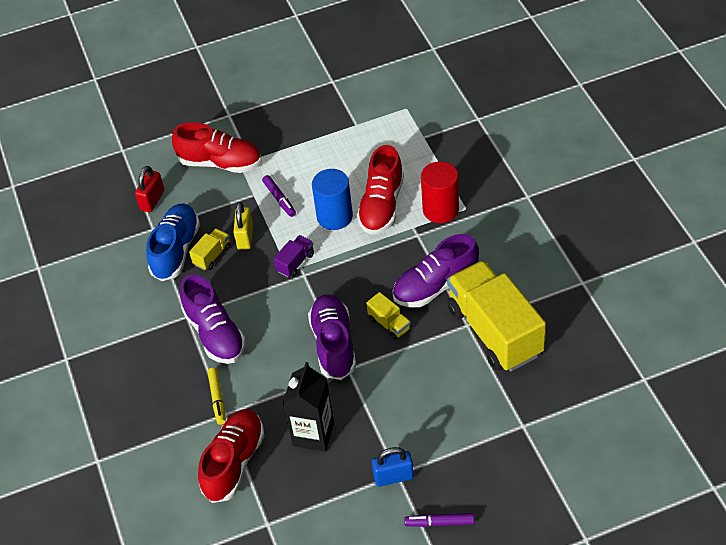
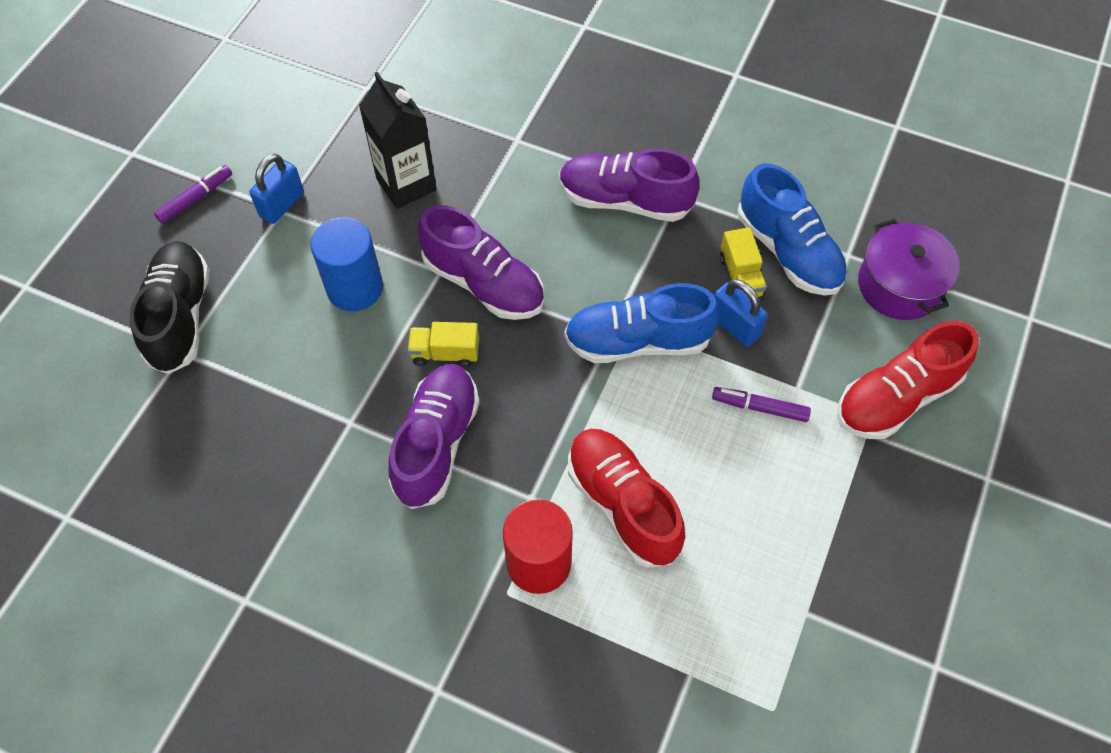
camera: 130 degrees right, 10 degrees up
red padlock [135,166,164,212] -> purple pot [858,219,960,320]
red shoe [198,409,264,503] -> none
yellow marker [208,367,226,425] -> none
yellow padlock [233,202,253,250] -> blue padlock [714,279,768,347]
purple truck [273,235,314,277] -> blue shoe [564,283,719,363]
blue cylinder [312,169,353,230] -> blue cylinder moved to [310,217,383,311]
yellow truck [447,260,546,371] -> none
none -> black shoe [130,241,210,374]

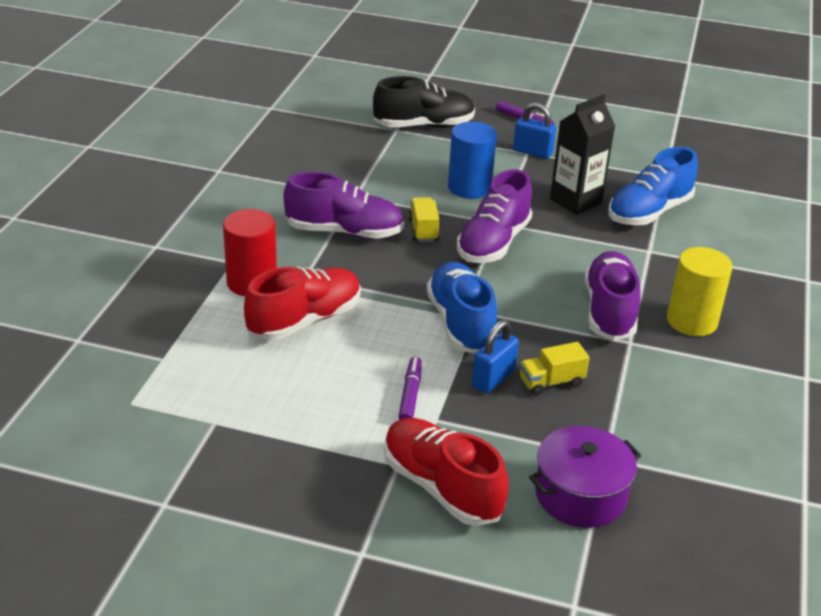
camera: 80 degrees right, 25 degrees down
blue shoe [738,163,848,296] -> blue shoe moved to [608,147,698,225]
none -> yellow cylinder [667,247,733,336]

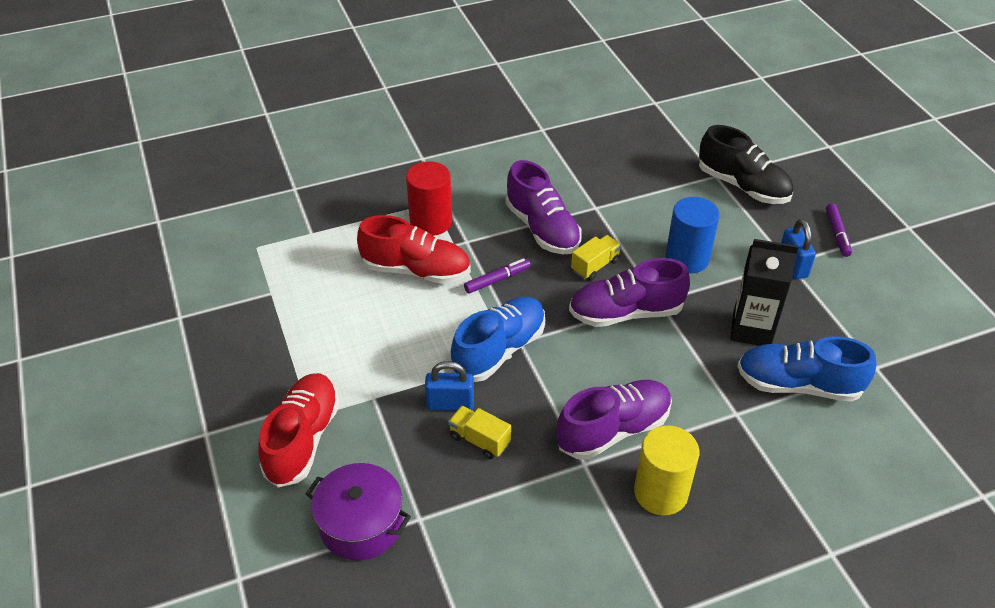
camera: 55 degrees right, 10 degrees up
purple marker [398,357,422,420] -> purple marker moved to [464,258,531,294]

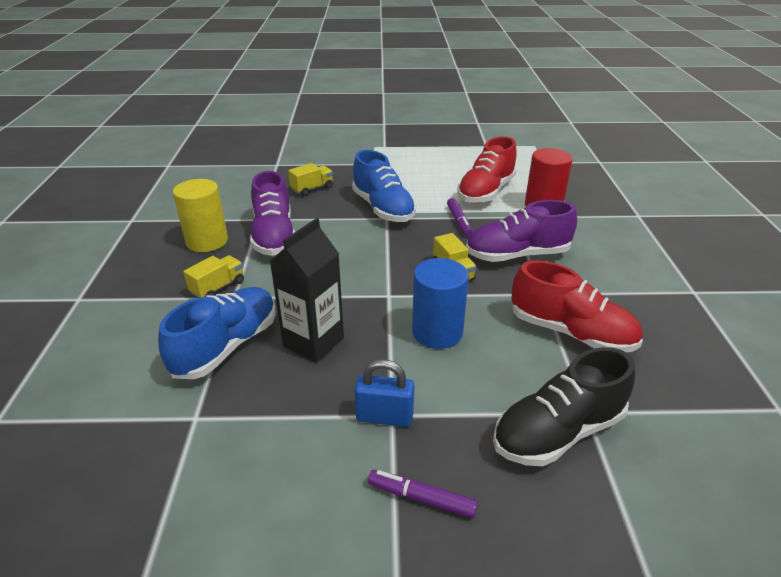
camera: 110 degrees right, 10 degrees down
red shoe [258,373,340,487] -> red shoe moved to [511,260,643,353]
purple pot [306,463,411,561] -> none
blue padlock [425,361,474,411] -> none
purple shoe [569,258,690,327] -> none
none -> yellow truck [183,255,244,298]

